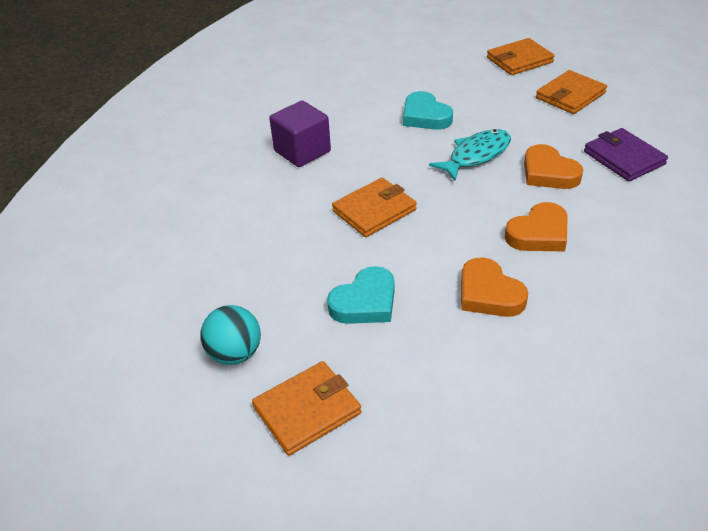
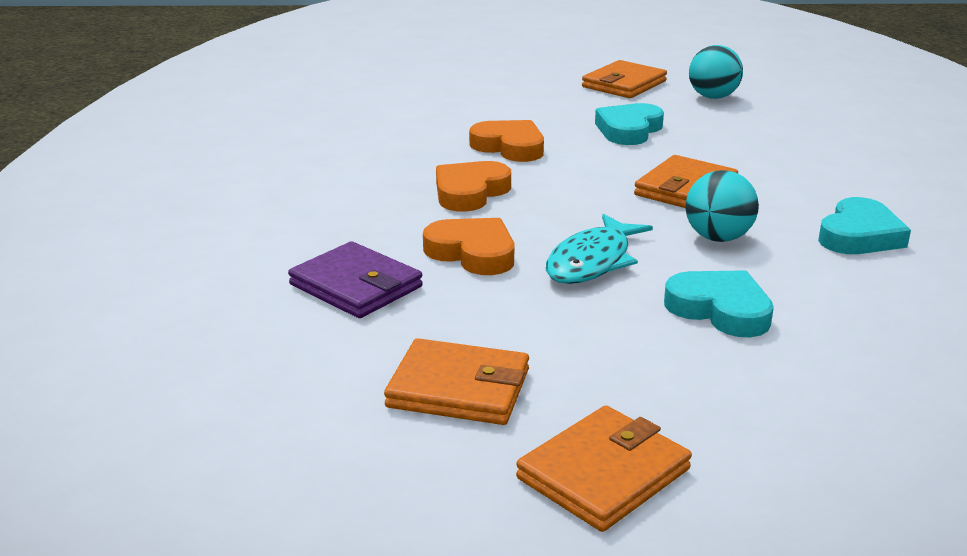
camera: 160 degrees right, 15 degrees down
purple cube [269,101,331,167] -> turquoise heart [818,197,911,254]
orange wallet [536,70,607,114] -> orange wallet turned 75 degrees clockwise [384,338,529,425]
none -> turquoise ball [686,170,759,242]

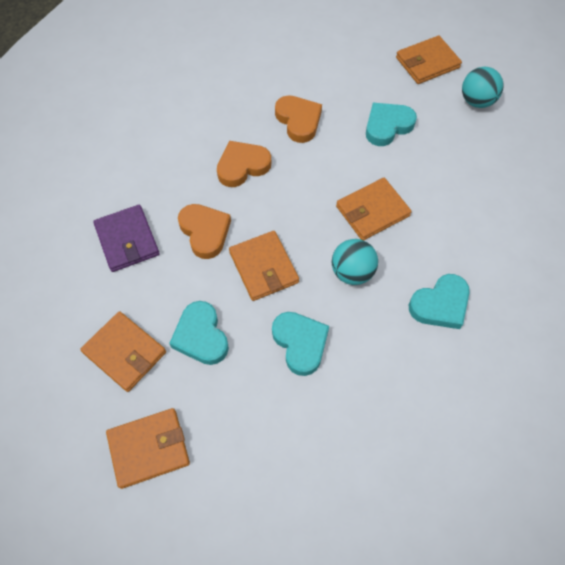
camera: 25 degrees right, 35 degrees up
turquoise fish [546,214,653,284] -> orange wallet [229,231,299,301]
none -> turquoise heart [169,301,229,365]

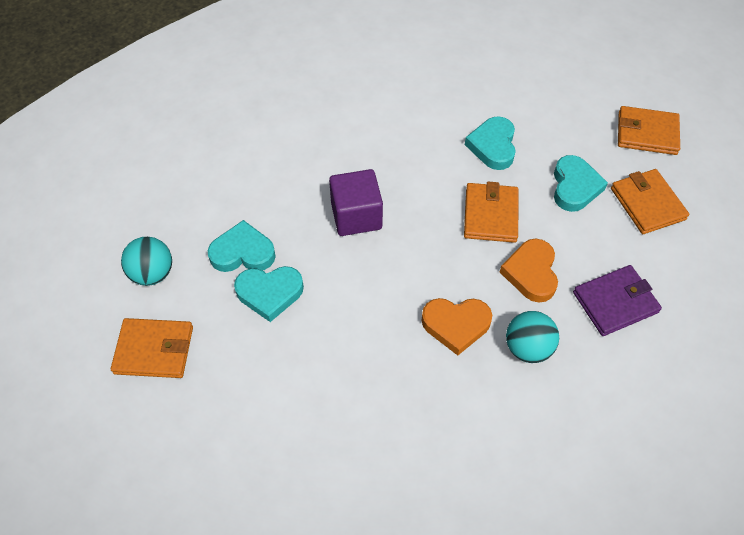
camera: 150 degrees left, 5 degrees down
purple wallet [93,205,160,272] -> purple wallet turned 60 degrees clockwise [573,265,662,336]
orange heart [275,95,322,143] -> none
turquoise ball [332,239,378,285] -> turquoise ball moved to [506,311,559,363]
orange wallet [336,178,412,240] -> purple cube [329,169,383,236]
turquoise heart [409,274,470,329] -> turquoise heart moved to [207,220,276,272]

